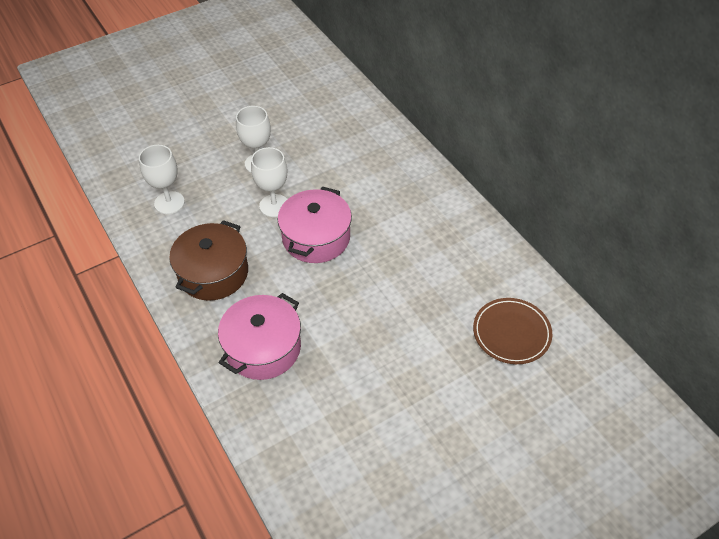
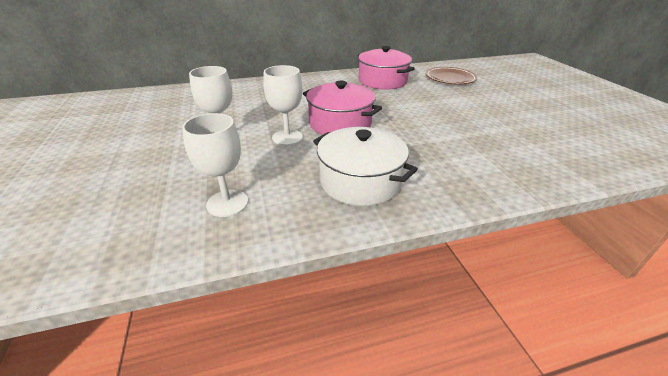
camera: 75 degrees left, 15 degrees down
brown pot [169,220,248,301] -> white pot [313,127,418,206]
pink pot [218,293,301,380] -> pink pot moved to [357,46,415,90]

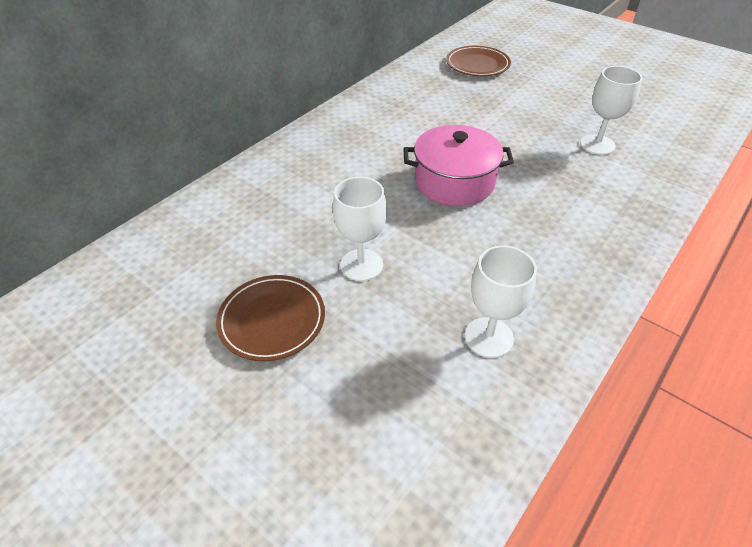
camera: 35 degrees left, 10 degrees up
white goblet [263,65,303,145] -> white goblet moved to [580,66,642,155]
white pot [313,127,418,206] -> none
pink pot [357,46,415,90] -> none
none -> brown plate [216,275,325,361]

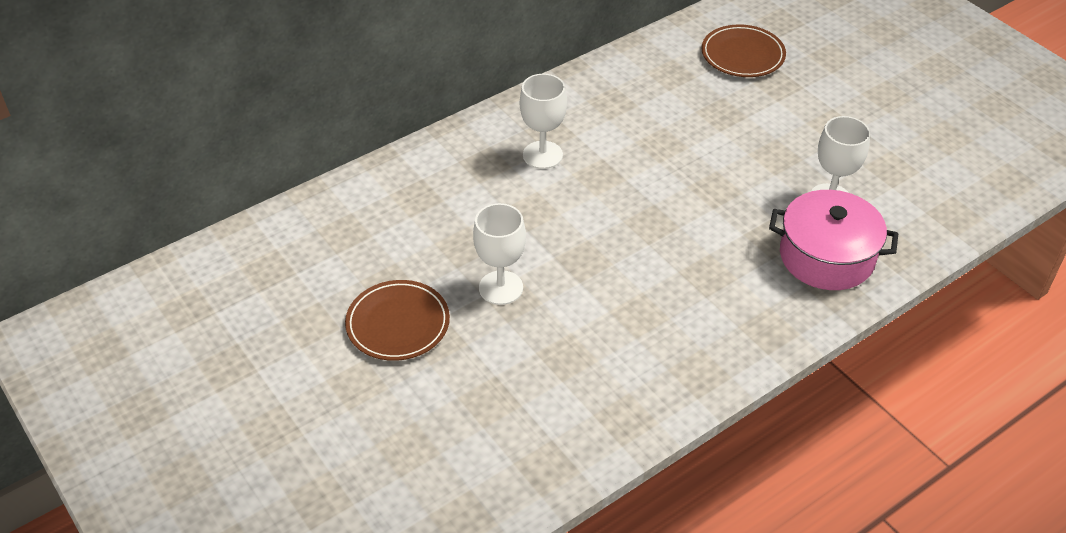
camera: 15 degrees right, 0 degrees up
pink pot [403,125,514,206] -> pink pot moved to [769,190,898,290]
white goblet [465,246,537,358] -> white goblet moved to [520,74,567,169]

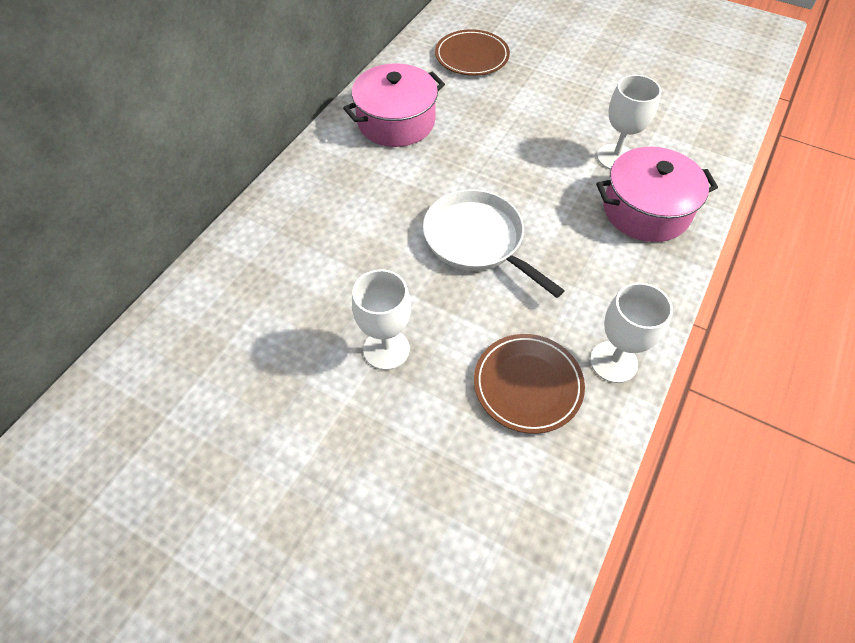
camera: 25 degrees left, 10 degrees up
brown plate [345,280,450,361] -> brown plate moved to [474,334,585,434]
white goblet [520,74,567,169] -> white goblet moved to [590,283,673,383]
none -> pink pot [343,63,445,147]
none -> white pan [423,189,565,298]

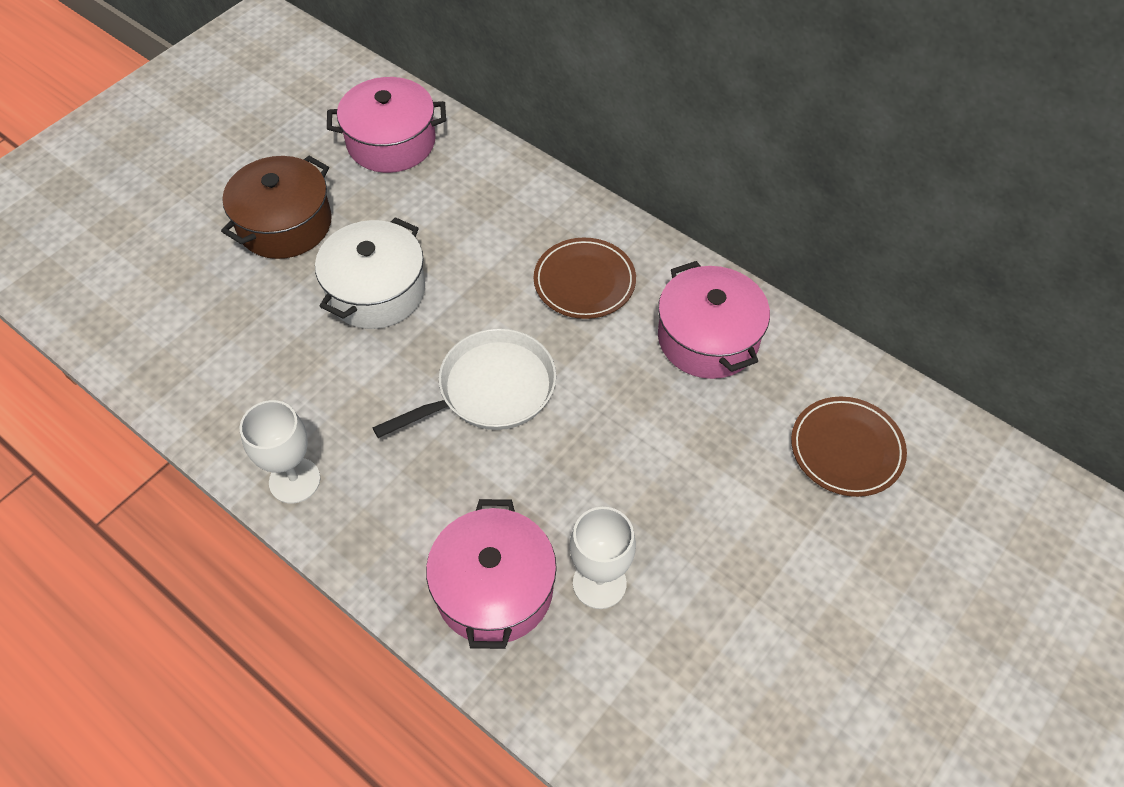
camera: 100 degrees right, 0 degrees up
white goblet [352,269,411,370] -> white pot [315,217,425,329]
brown plate [474,334,585,434] -> brown plate moved to [534,238,636,319]
none -> brown pot [221,156,332,259]
none -> pink pot [327,77,446,173]

